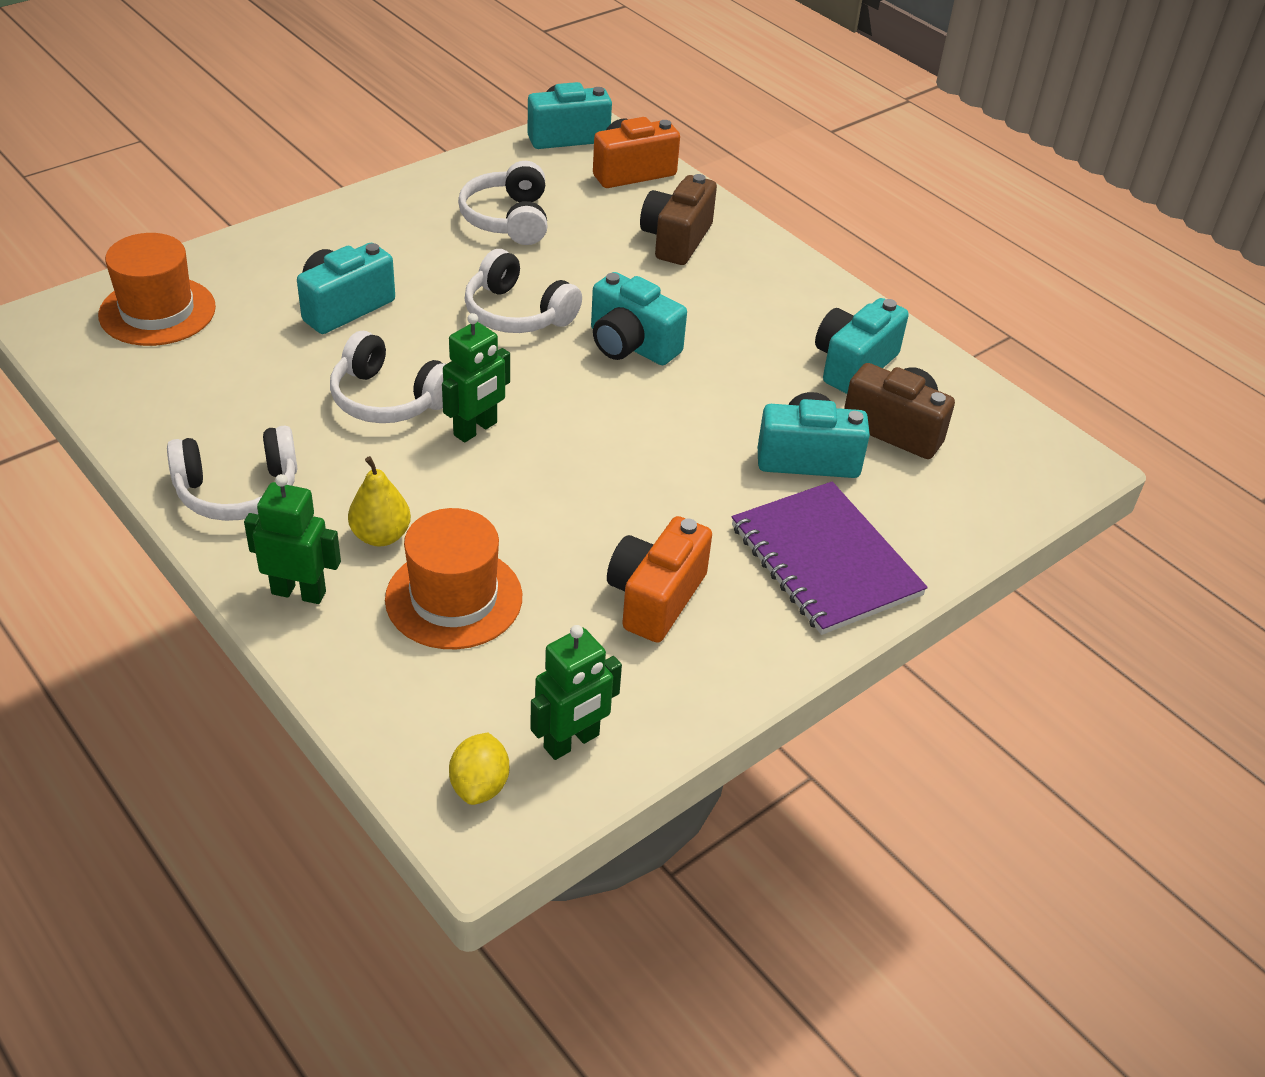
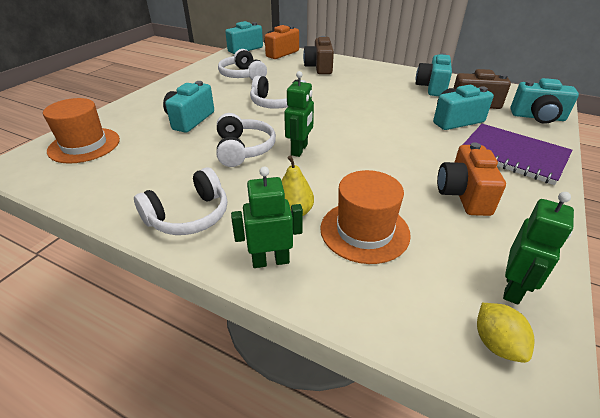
camera: 20 degrees left, 5 degrees down
white headphones [330,331,446,423] -> white headphones turned 105 degrees counterclockwise [217,113,276,167]
turquoise camera [591,272,687,365] -> turquoise camera moved to [510,78,579,124]

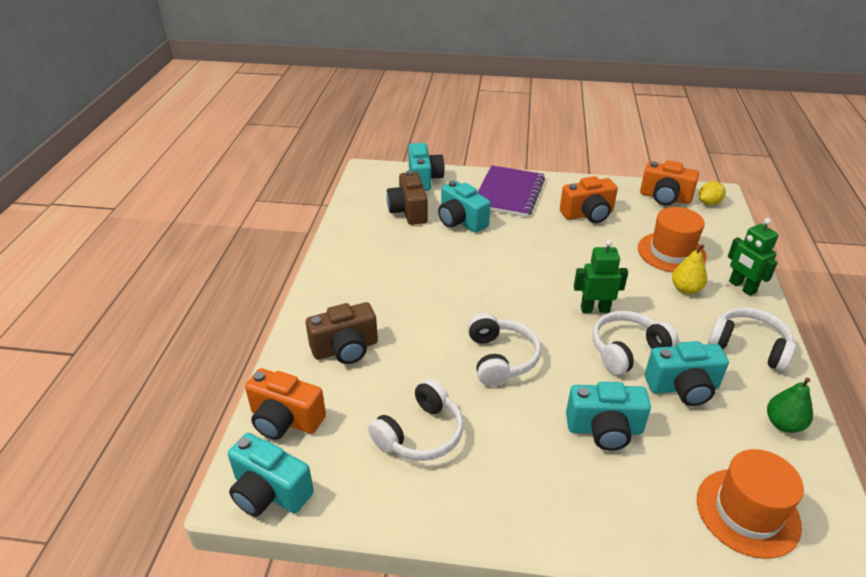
camera: 110 degrees left, 0 degrees up
turquoise camera [416,53,452,96] -> turquoise camera moved to [645,341,729,406]
green robot [503,192,574,305] -> orange camera [640,160,699,205]
none -> green pear [767,378,813,433]

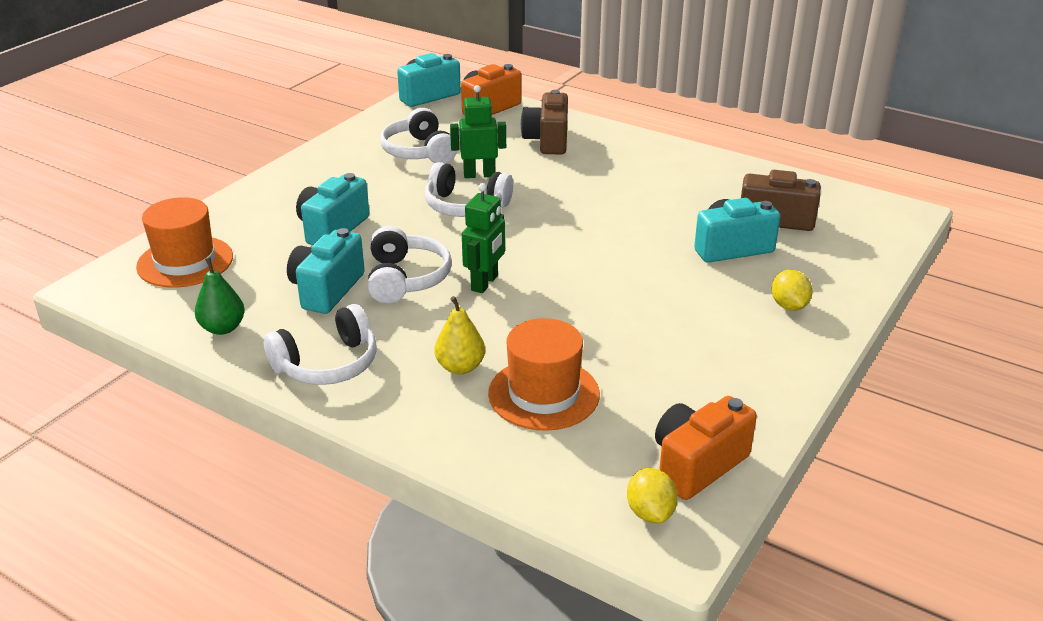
camera: 115 degrees right, 5 degrees down
turquoise camera [408,143,445,191] -> none
purple notebook [477,165,545,217] -> yellow lemon [771,270,812,311]
orange camera [560,176,618,223] -> none
green robot [728,218,779,296] -> green robot moved to [450,85,506,178]

